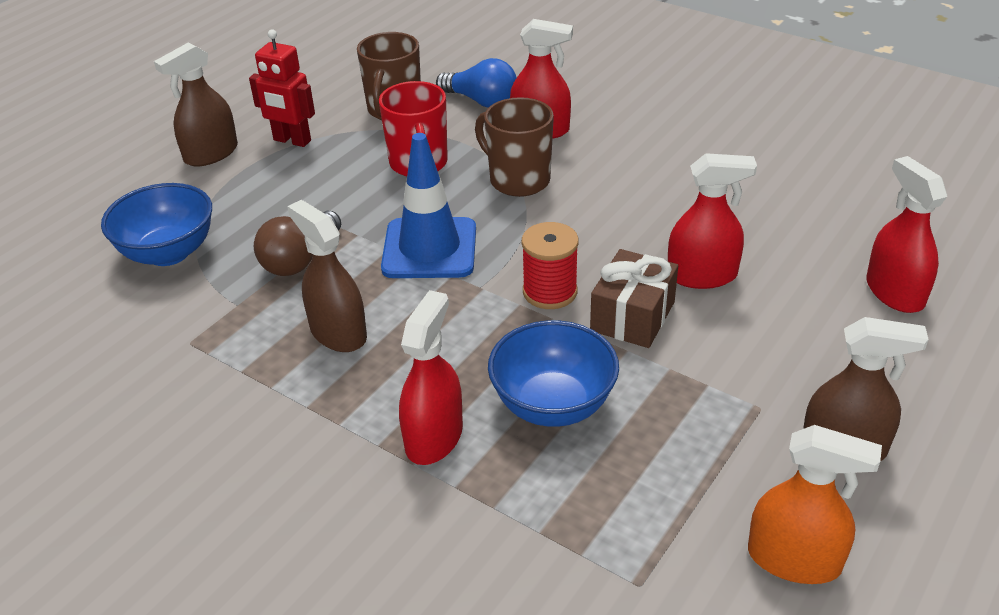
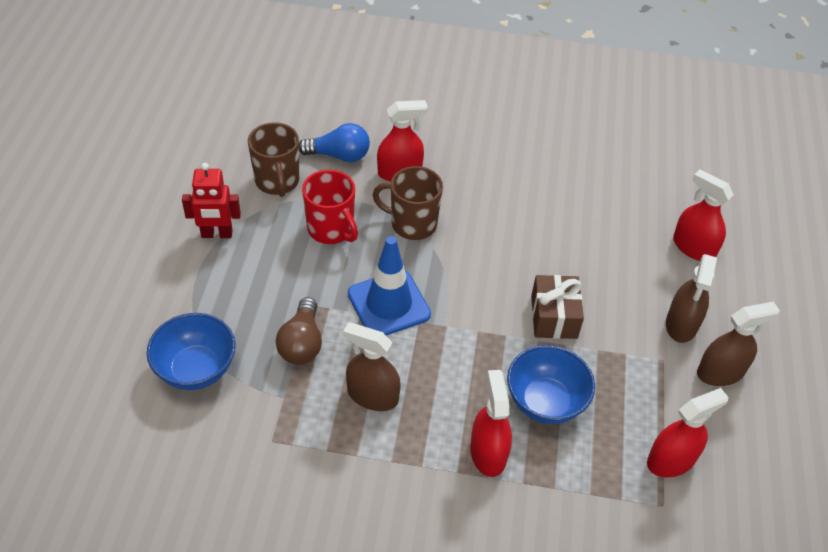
camera: 30 degrees left, 10 degrees up
brown spray bottle [154,43,238,166] -> brown spray bottle moved to [666,254,717,343]
red spool [522,222,579,309] -> none
red spray bottle [668,153,757,289] -> red spray bottle moved to [647,388,729,478]
orange spray bottle [748,425,882,584] -> none

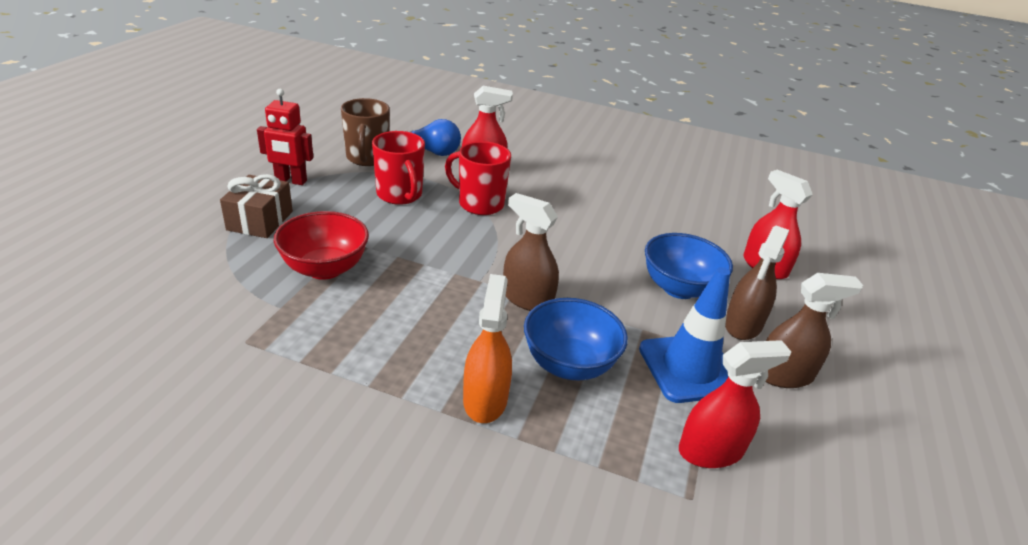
camera: 10 degrees right, 15 degrees down
blue bowl [147,313,236,390] -> blue bowl moved to [645,233,733,299]
brown light bulb [276,297,322,365] -> red bowl [274,211,369,280]
brown spray bottle [343,322,401,411] -> brown spray bottle moved to [503,193,559,311]
blue traffic cone [348,236,431,335] -> blue traffic cone moved to [639,267,730,403]
brown mug [373,166,443,240] -> red mug [445,141,511,215]
red spray bottle [470,370,512,477] -> orange spray bottle [463,274,512,423]
brown gift [531,275,584,339] -> brown gift moved to [220,174,293,238]

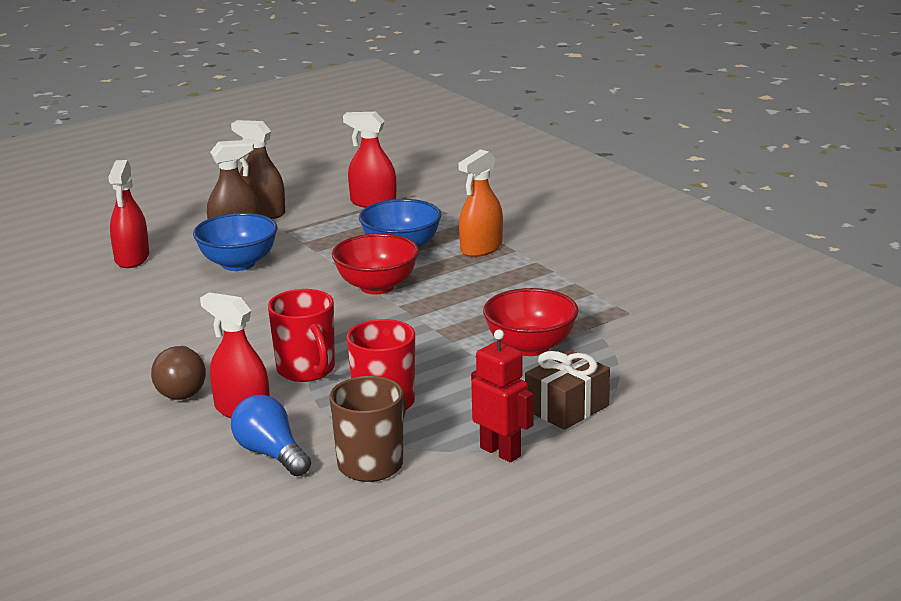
camera: 140 degrees left, 10 degrees down
brown spray bottle [503,193,559,311] -> red bowl [332,233,419,295]
blue traffic cone [639,267,730,403] -> none
none -> brown light bulb [151,346,206,400]

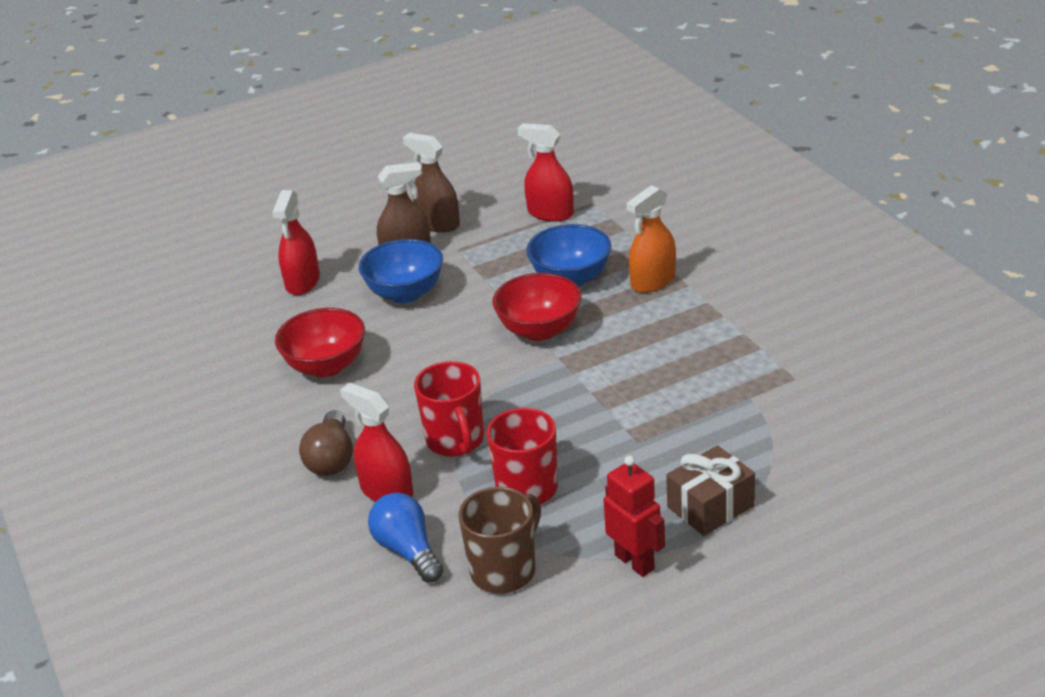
camera: 10 degrees right, 10 degrees up
red bowl [483,288,578,356] -> red bowl moved to [275,308,365,377]

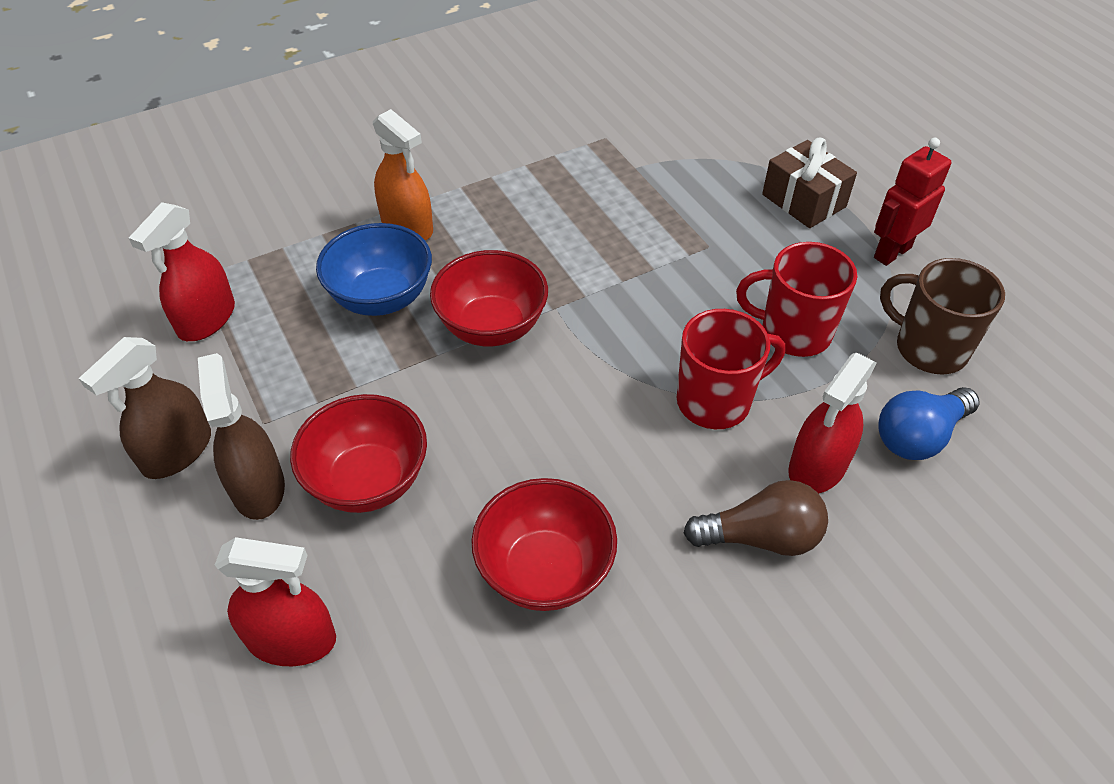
camera: 95 degrees left, 15 degrees up
blue bowl [359,239,443,303] -> red bowl [290,394,427,513]

